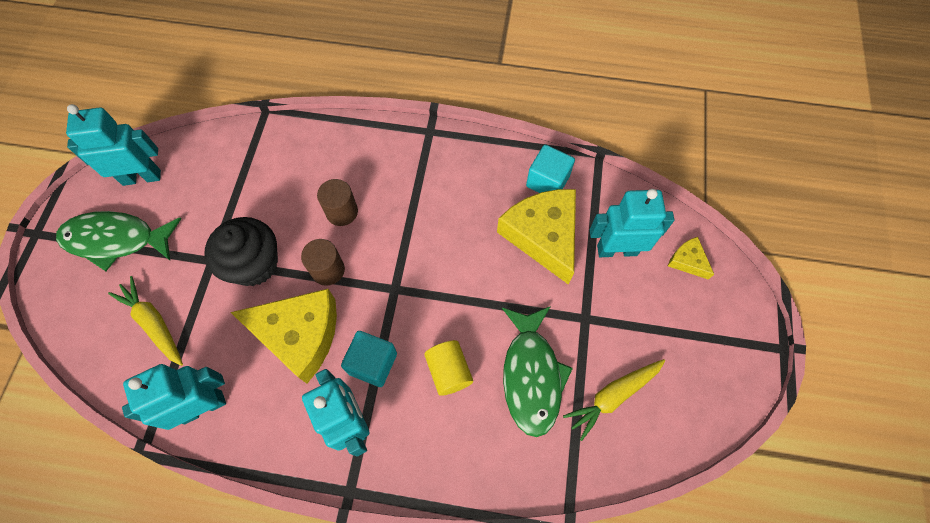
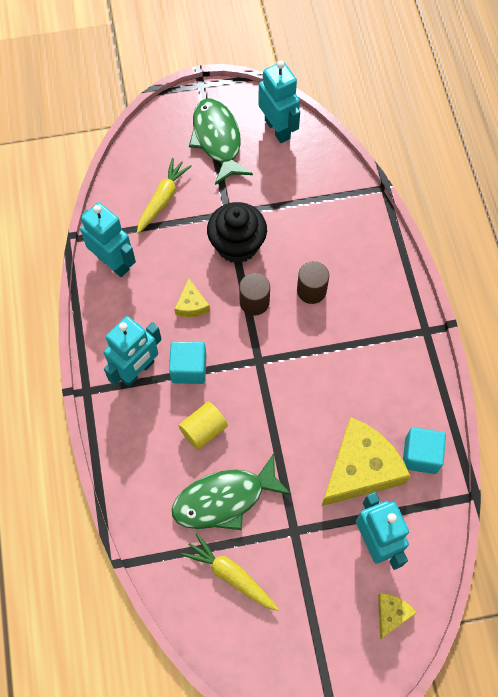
camera: 70 degrees right, 0 degrees up
yellow cheese [231,289,337,384] -> yellow cheese [174,278,210,317], size x0.46

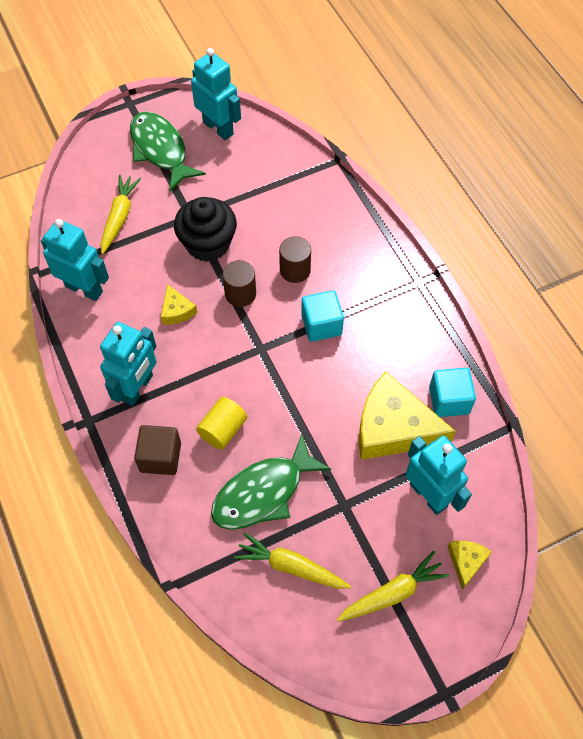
camera: 15 degrees left, 5 degrees down
turquoise cube [169,341,206,384] -> turquoise cube moved to [301,290,344,342]
yellow cheese [322,417,411,506] -> yellow cheese turned 105 degrees counterclockwise [359,371,456,460]
none -> brown cube [134,425,181,475]
none -> yellow carrot [337,551,449,622]

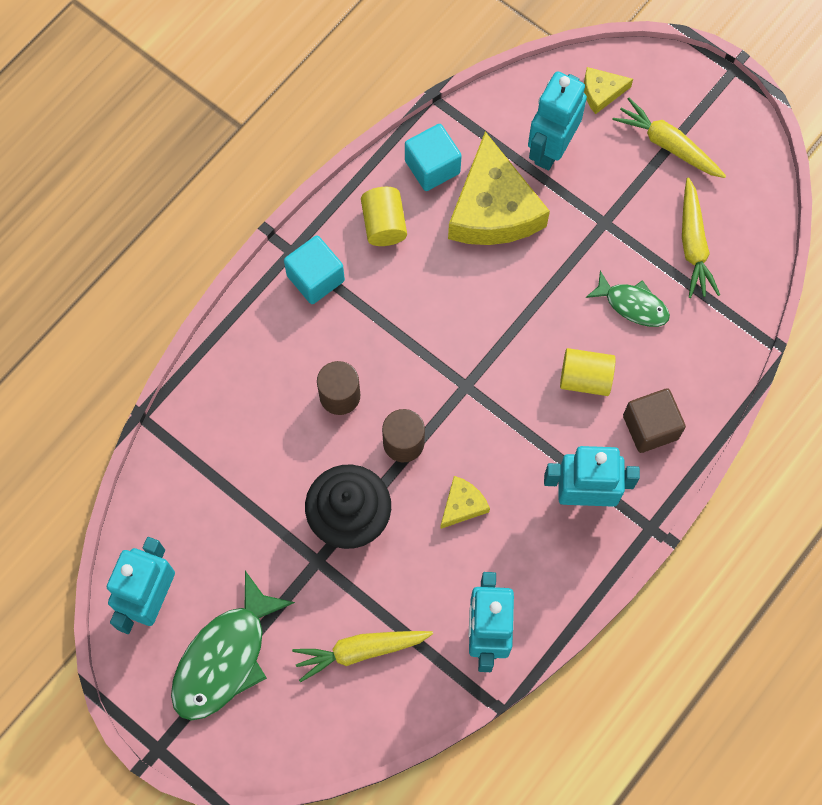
camera: 115 degrees left, 10 degrees up
green fish [211,434,331,530] -> green fish [586,271,670,327], size x0.58
turquoise cube [301,290,344,342] -> turquoise cube moved to [284,235,345,304]
none -> yellow cylinder [361,187,407,246]

